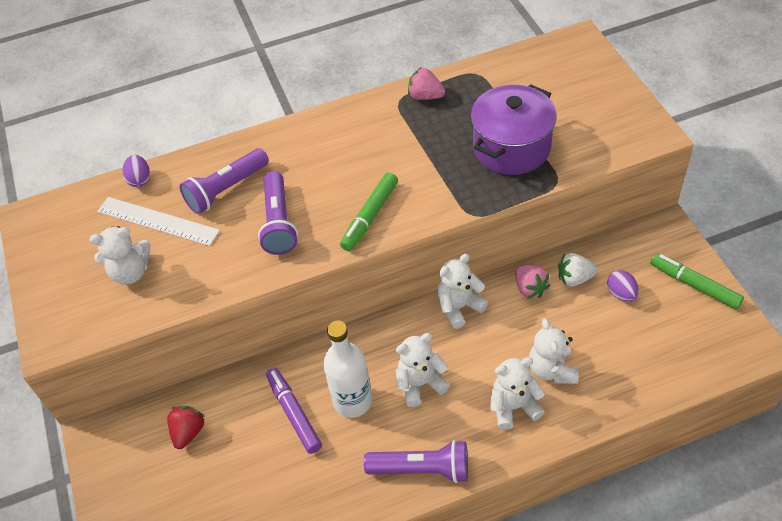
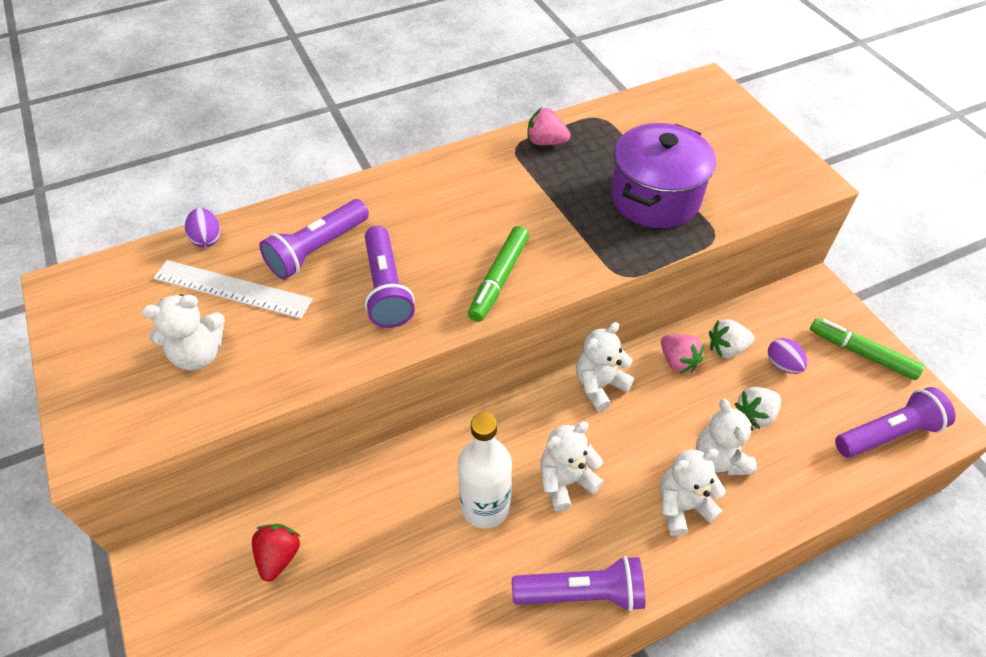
camera: 10 degrees left, 0 degrees up
purple marker [266,368,322,454] -> none
none -> white strawberry [735,387,781,430]
none -> purple flashlight [835,387,956,458]

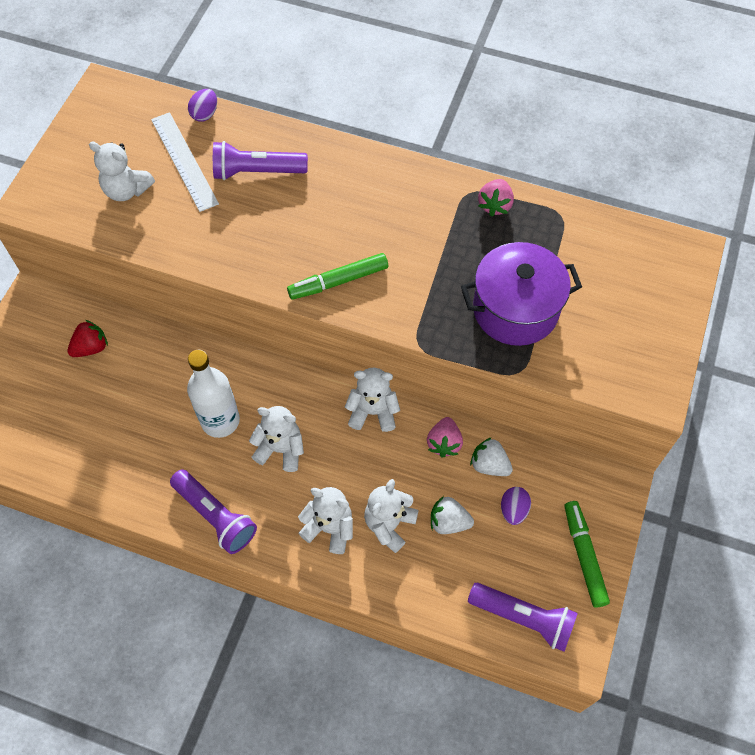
camera: 45 degrees right, 10 degrees up
purple flashlight [365,226,415,328] -> none
pink strawberry [527,107,570,145] -> pink strawberry turned 135 degrees counterclockwise [478,179,514,217]

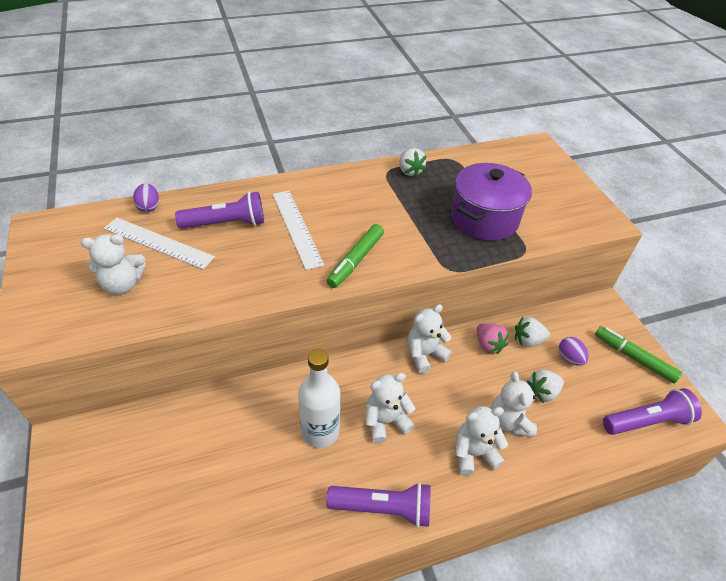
camera: 40 degrees left, 15 degrees down
red strawberry [68,320,108,357] -> none
purple flashlight [213,141,308,180] -> purple flashlight turned 150 degrees counterclockwise [175,192,264,229]
pink strawberry [478,179,514,217] -> white strawberry [399,148,427,177]
none -> white ruler [272,191,324,270]

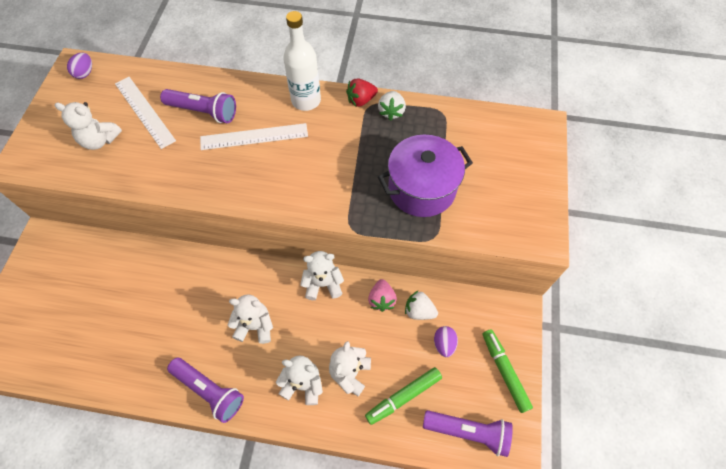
camera: 30 degrees right, 15 degrees up
purple egg [133,183,159,212] -> purple egg moved to [67,53,92,79]
white ruler [272,191,324,270] -> white ruler turned 75 degrees clockwise [200,123,308,150]
white bottle [298,349,341,448] -> white bottle moved to [283,11,321,111]
green marker [327,224,384,288] -> green marker moved to [365,367,442,425]
white strawberry [527,369,564,403] -> none
none -> red strawberry [346,78,378,107]

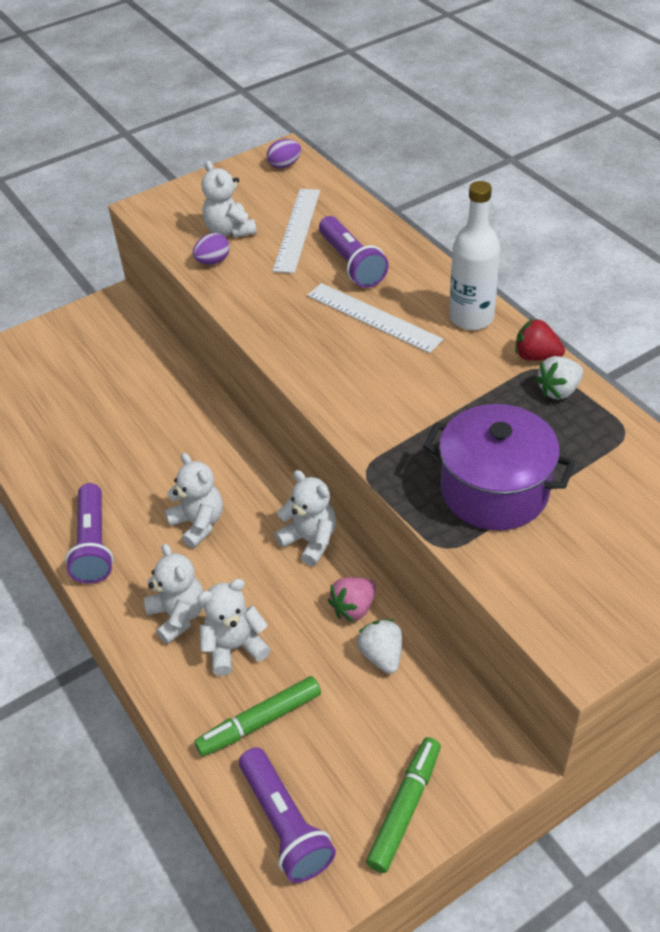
camera: 50 degrees right, 15 degrees down
green marker [365,367,442,425] -> green marker turned 45 degrees counterclockwise [195,676,321,756]
purple egg [434,326,458,357] -> purple egg moved to [193,233,230,264]

